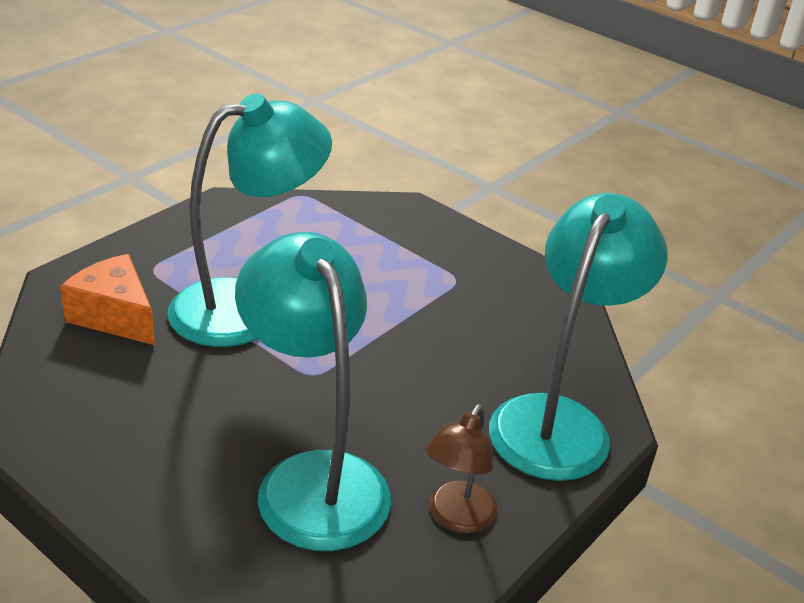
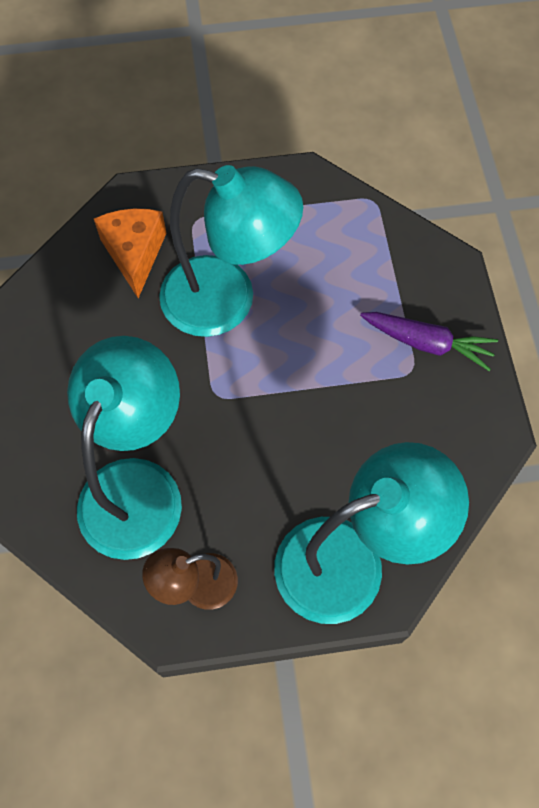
camera: 45 degrees right, 30 degrees up
none -> purple carrot [360,312,498,371]

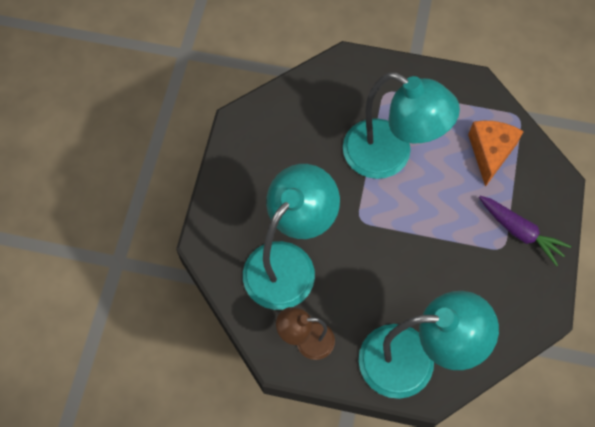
camera: 20 degrees right, 0 degrees up
orange cheese [94,208,166,298] -> orange cheese moved to [468,120,524,187]

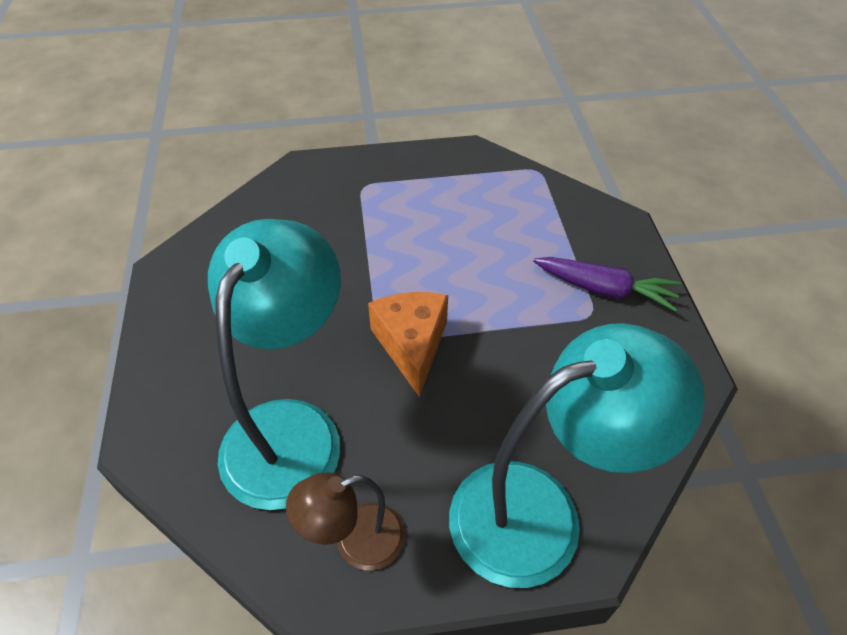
camera: 20 degrees left, 15 degrees down
turquoise lamp [343,72,460,179] -> none
orange cheese [468,120,524,187] -> orange cheese moved to [368,292,448,397]

